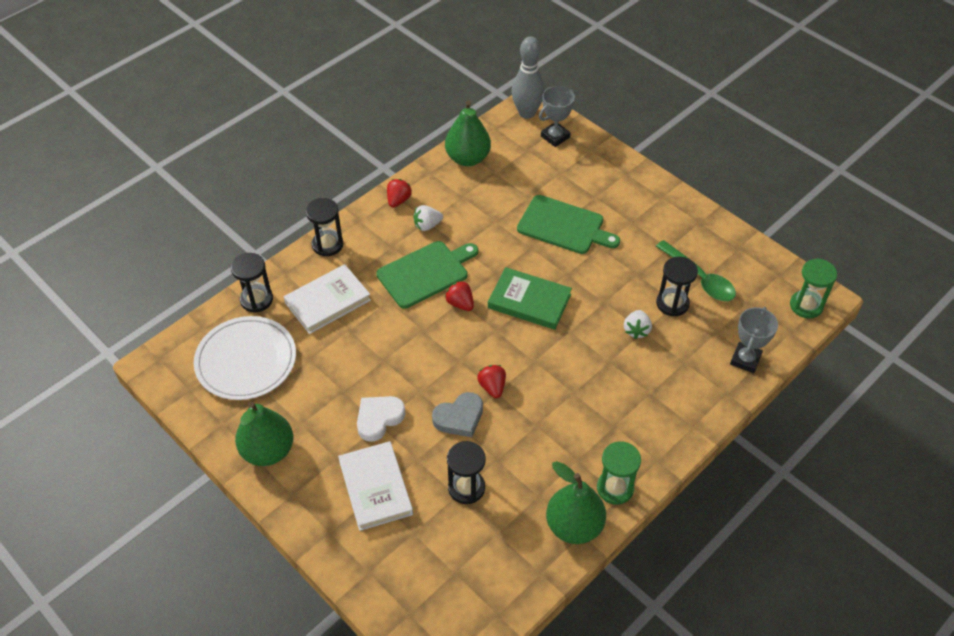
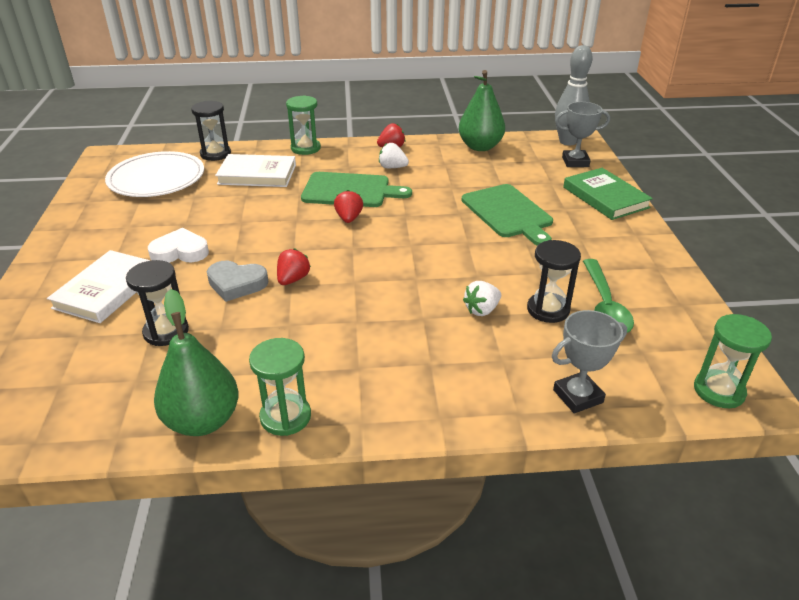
camera: 40 degrees right, 15 degrees down
green pear [235,401,293,466] -> none
black hourglass [306,198,343,256] -> green hourglass [286,95,321,155]
green book [488,267,572,330] -> green book moved to [563,168,653,220]

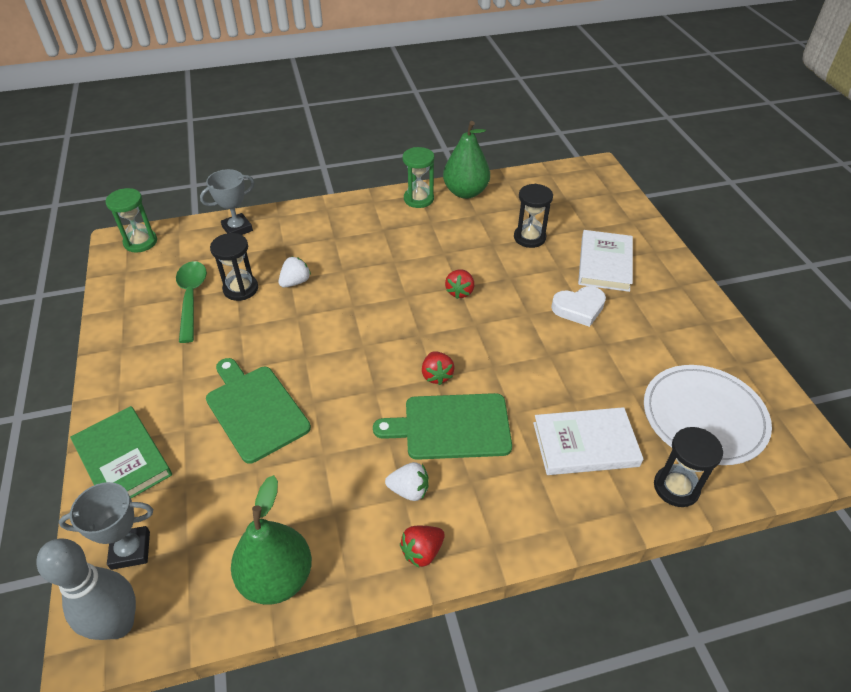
camera: 170 degrees right, 10 degrees up
grey heart [207,261,268,302] -> none
green hourglass [286,95,321,155] -> none

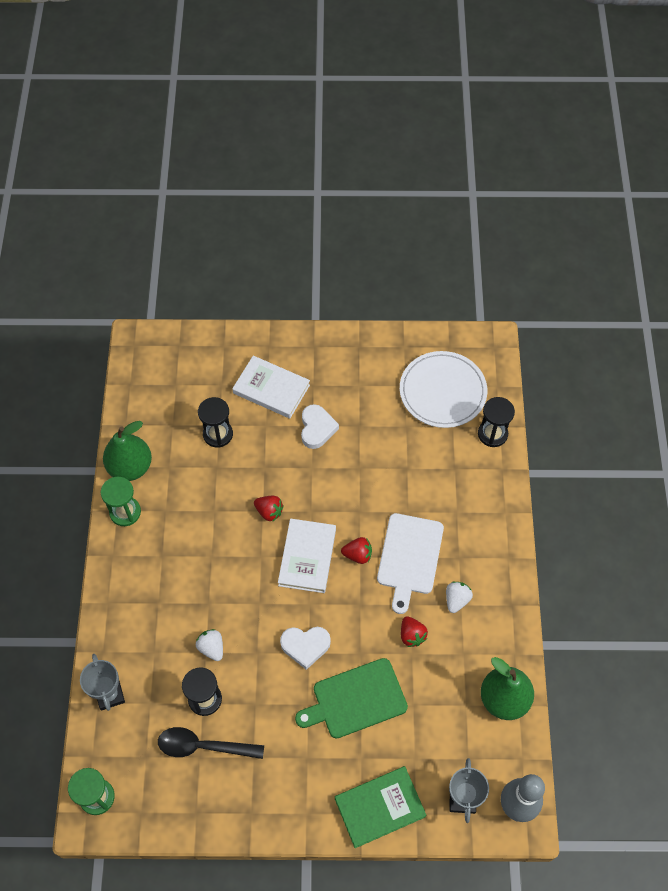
camera: 75 degrees left, 15 degrees up
green spoon [176,261,207,343] -> black spoon [158,727,264,759]
green cutting board [373,393,512,460] -> white cutting board [377,513,444,614]
red strawberry [400,526,445,568] -> red strawberry moved to [401,616,428,647]
white book [533,407,643,475] -> white book moved to [278,518,336,593]
none -> white heart [280,627,331,670]

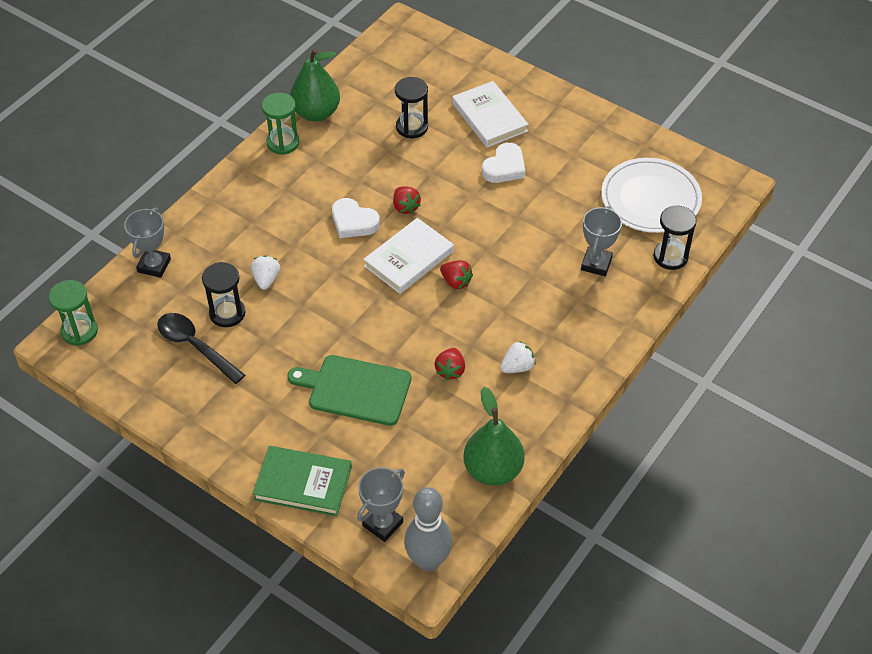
camera: 35 degrees right, 10 degrees down
white heart [280,627,331,670] -> white heart moved to [332,198,380,238]
white cutting board [377,513,444,614] -> none
none -> grey trophy [581,206,622,276]

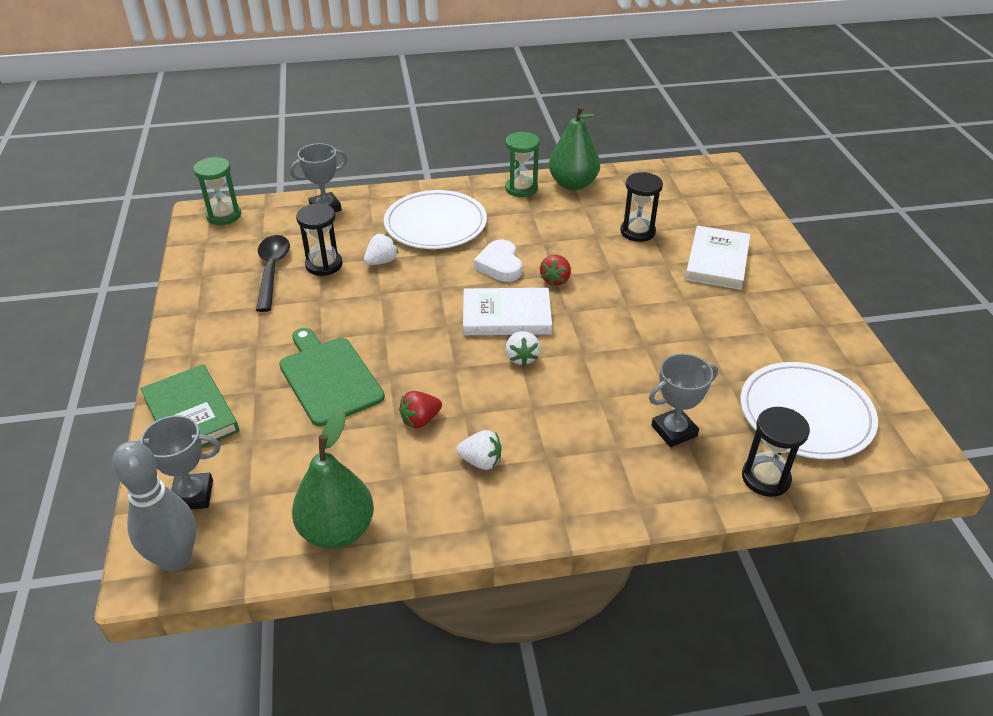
camera: 45 degrees right, 10 degrees down
red strawberry [440,260,473,289] -> white strawberry [505,331,541,366]
white heart [482,143,525,183] -> none
none -> white plate [384,190,487,249]

